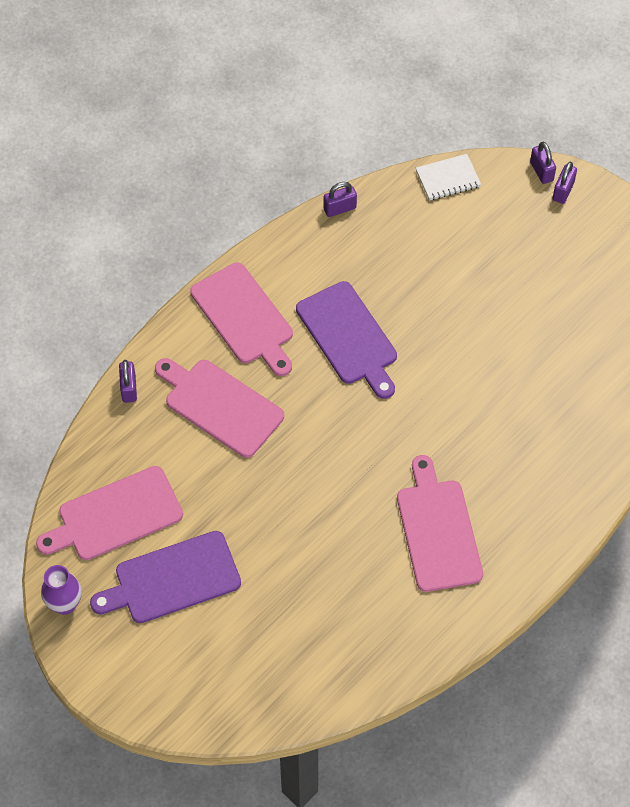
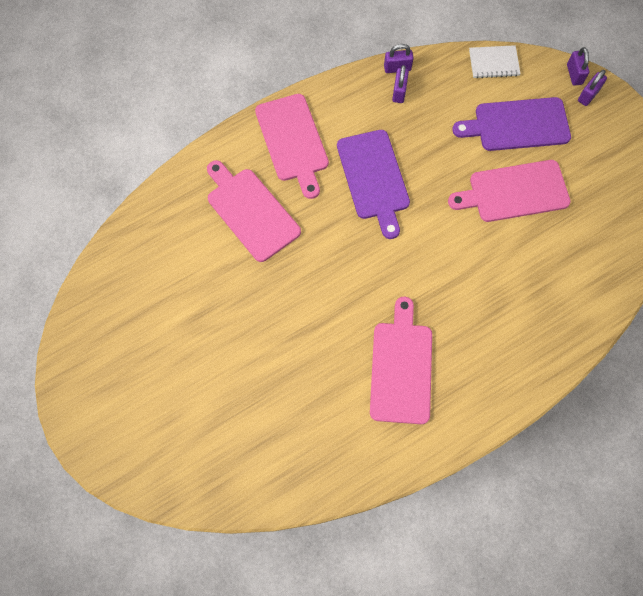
camera: 15 degrees right, 10 degrees up
pink cutting board [36,466,183,560] -> pink cutting board moved to [448,160,571,222]
purple vase [41,565,82,615] -> none
purple cutting board [90,531,241,623] -> purple cutting board moved to [452,97,571,151]
purple padlock [119,360,137,403] -> purple padlock moved to [392,65,409,103]

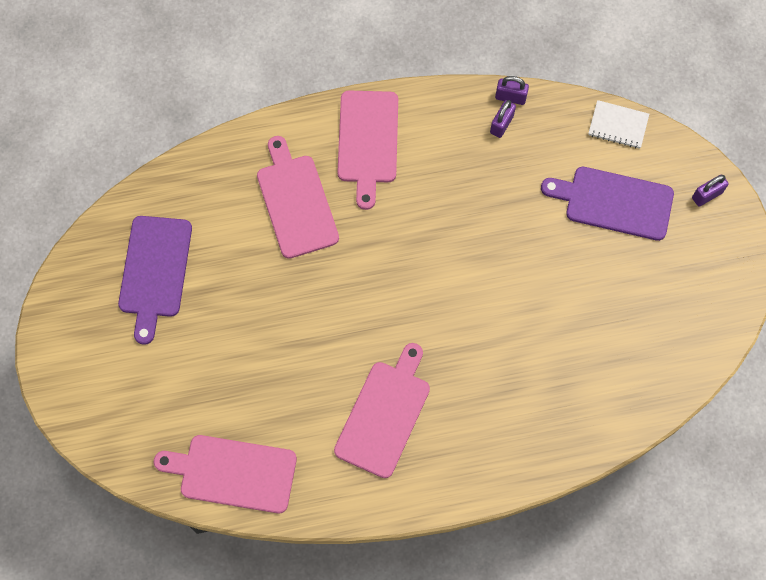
camera: 20 degrees right, 0 degrees up
purple cutting board [337,130,410,239] -> purple cutting board moved to [118,216,192,345]
pink cutting board [448,160,571,222] -> pink cutting board moved to [154,435,297,513]
purple padlock [567,47,589,86] -> none

